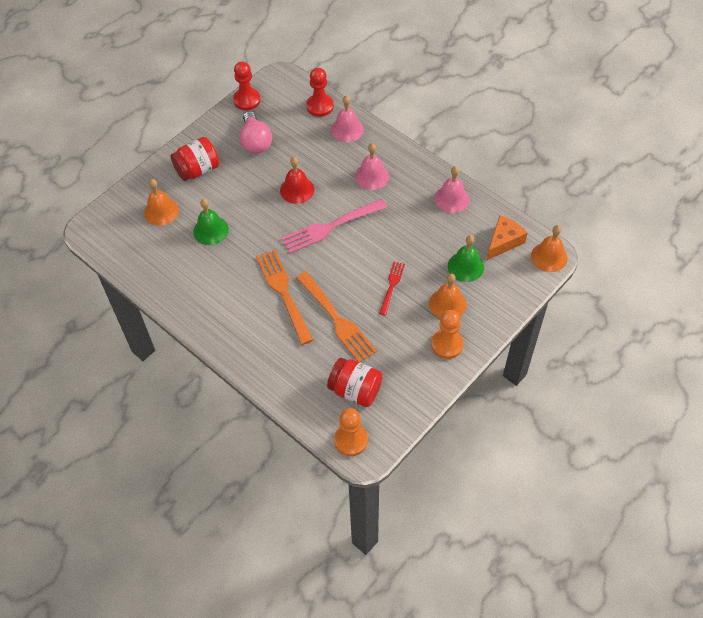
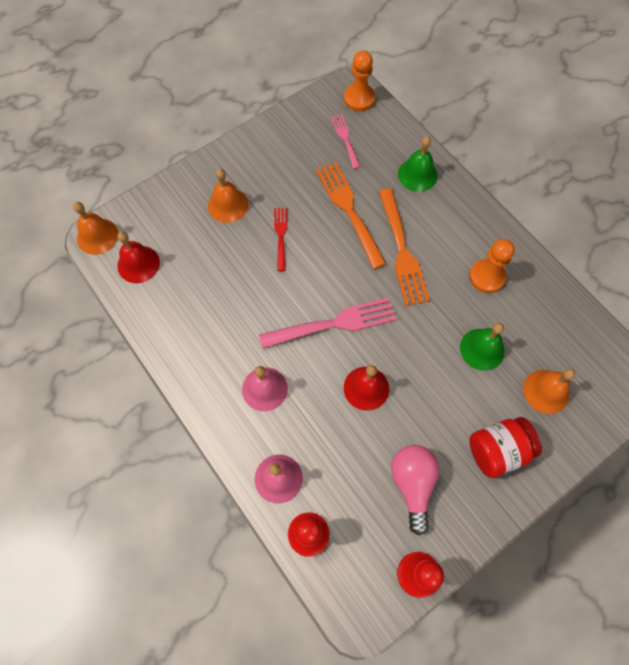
camera: 170 degrees left, 10 degrees up
red jar [327,358,383,407] -> pink fork [331,114,360,169]
red fork [379,261,405,316] -> red fork turned 150 degrees clockwise [274,208,288,271]
orange pawn [431,310,463,359] -> orange pawn moved to [469,239,515,293]
pink bell [434,166,469,213] -> none
green bell [448,235,484,282] -> green bell moved to [398,136,438,192]
orange cheese [487,215,527,260] -> red bell [117,232,160,283]

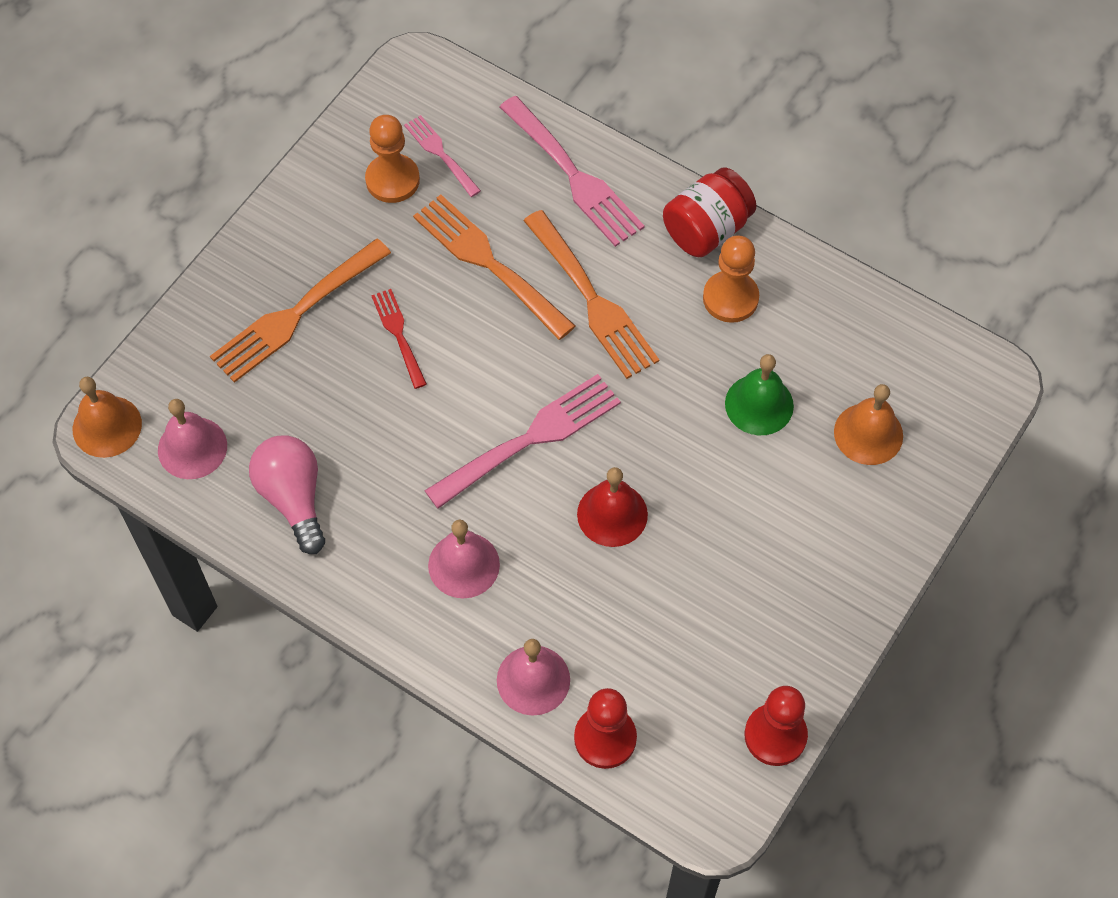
camera: 20 degrees left, 5 degrees down
red bell [117,232,160,283] -> pink bell [158,399,227,479]
orange bell [208,169,248,223] -> orange fork [210,239,391,383]
orange pawn [344,51,375,111] -> orange pawn moved to [365,115,420,203]
pink light bulb [391,445,439,536] -> pink light bulb moved to [249,436,325,554]
green bell [398,136,438,192] -> pink fork [500,96,645,247]
red jar [469,417,542,478] -> red jar moved to [663,168,757,257]

